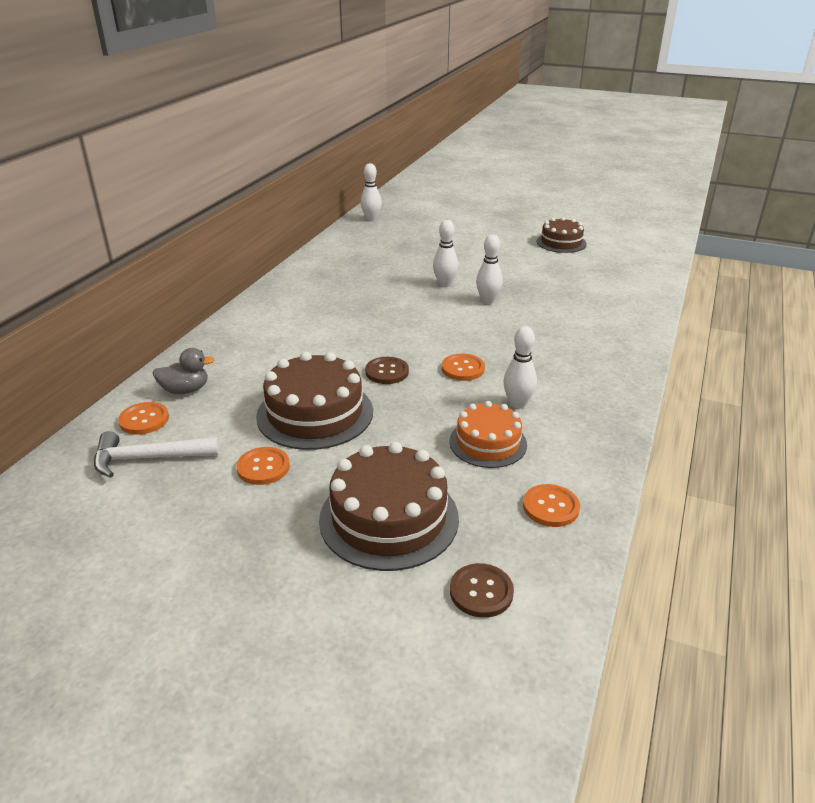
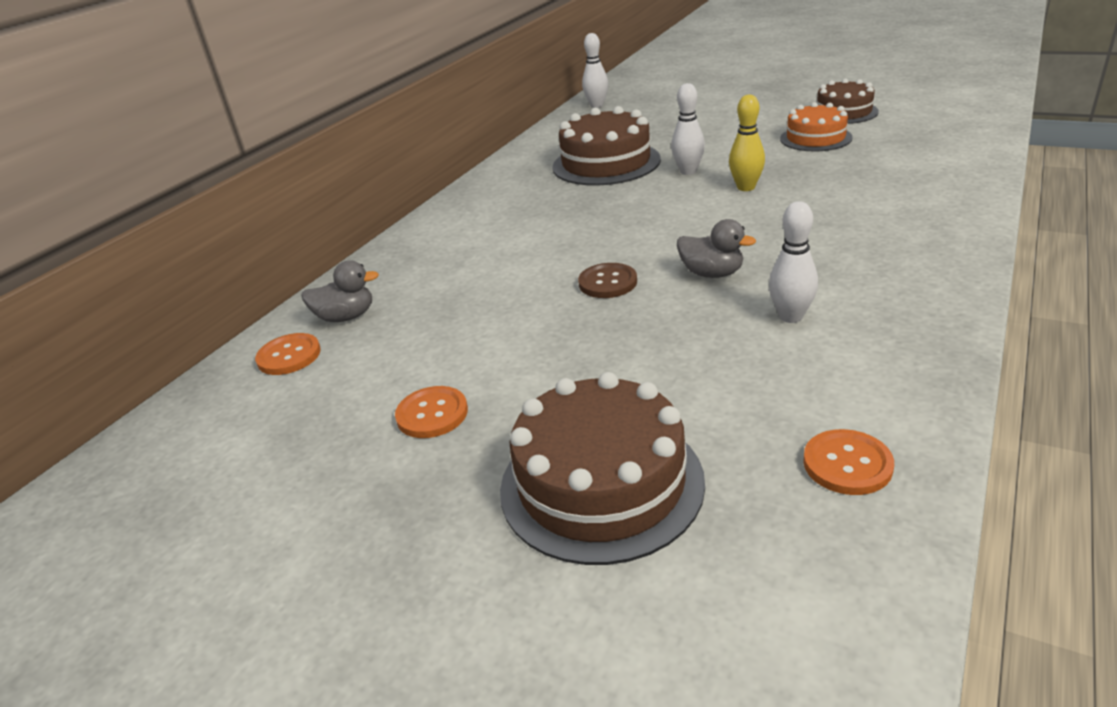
camera: 10 degrees right, 0 degrees up
white hammer [94,431,220,478] -> none
brown cake [256,352,373,450] -> brown cake moved to [552,106,661,186]
orange button [442,354,485,381] -> grey duck [677,219,756,278]
orange cake [449,401,527,468] -> orange cake moved to [780,102,853,151]
brown button [450,563,514,618] -> none
white bowling pin [476,234,503,304] -> yellow bowling pin [729,94,765,191]

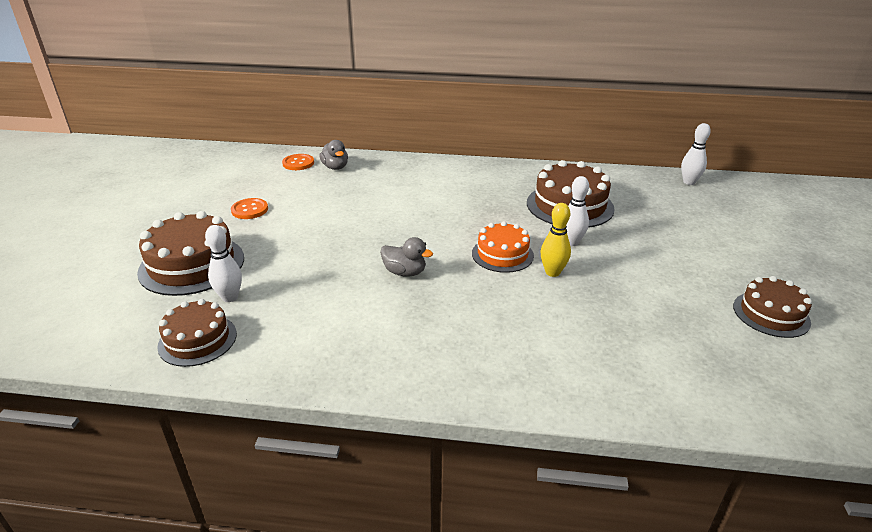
camera: 65 degrees right, 0 degrees up
brown button [578,263,637,298] -> none
grey duck [677,219,756,278] -> grey duck turned 75 degrees counterclockwise [380,237,433,277]
white bowling pin [769,201,818,323] -> white bowling pin moved to [205,225,242,302]
orange cake [780,102,853,151] -> orange cake moved to [472,221,534,273]
orange button [803,429,894,495] -> brown cake [157,299,237,367]

